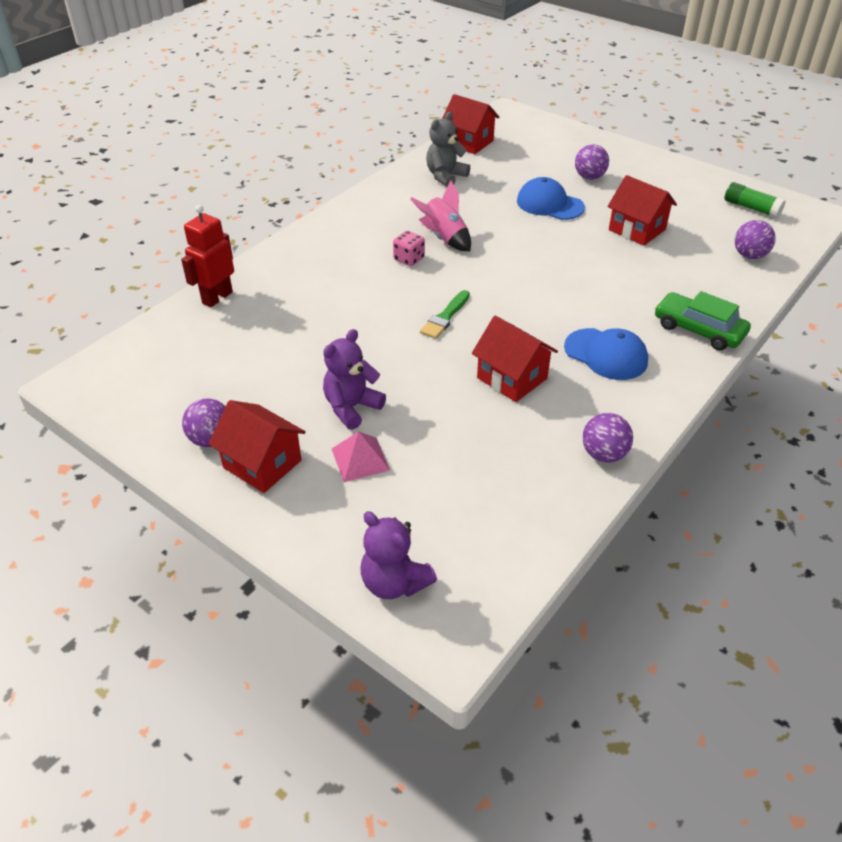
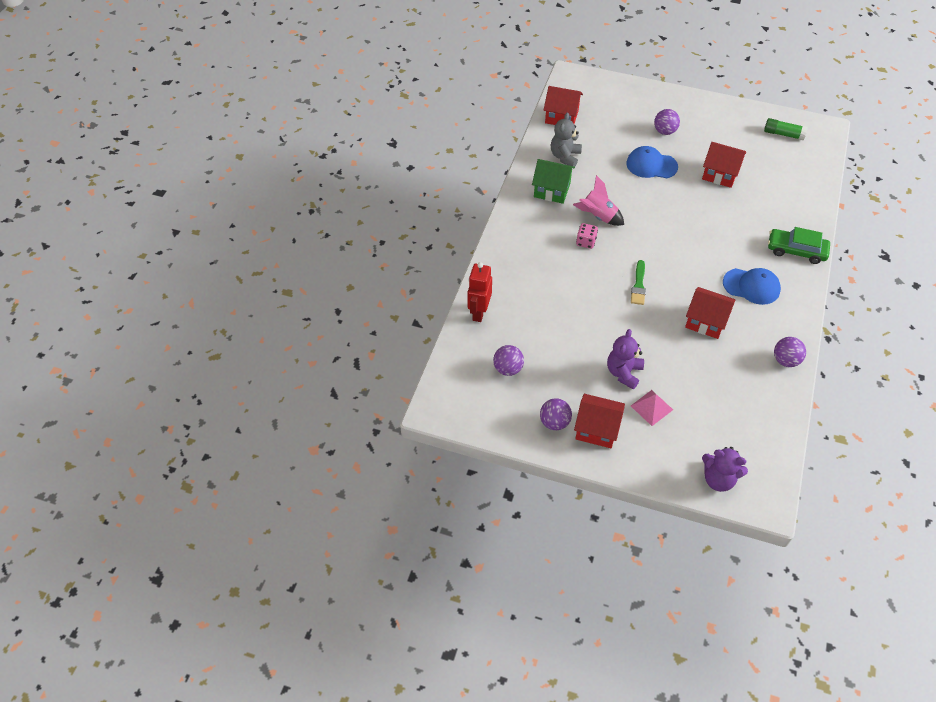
camera: 20 degrees left, 10 degrees up
purple ball [735,220,776,259] -> purple ball moved to [493,345,524,376]
none -> green house [532,159,575,204]

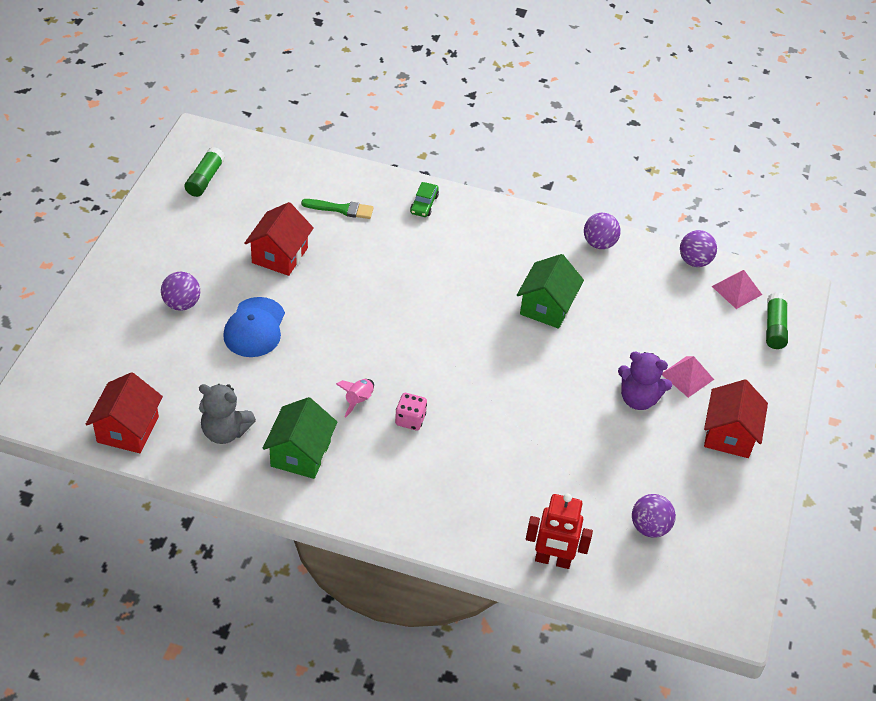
camera: 95 degrees left, 5 degrees down
purple ball [540,398,572,430] -> purple ball moved to [680,230,717,267]
pink rocket [573,175,624,226] -> pink rocket [336,379,374,418], size x0.63
green brush [631,260,646,305] -> green brush moved to [301,199,374,219]
red house [685,287,735,339] -> green house [517,254,584,329]
purple teddy bear [702,447,748,492] -> green glue stick [766,292,788,349]
blue cap [723,268,781,305] -> none
green car [768,227,830,264] -> green car [410,182,439,217], size x0.58
none -> pink pyramid [712,270,762,309]

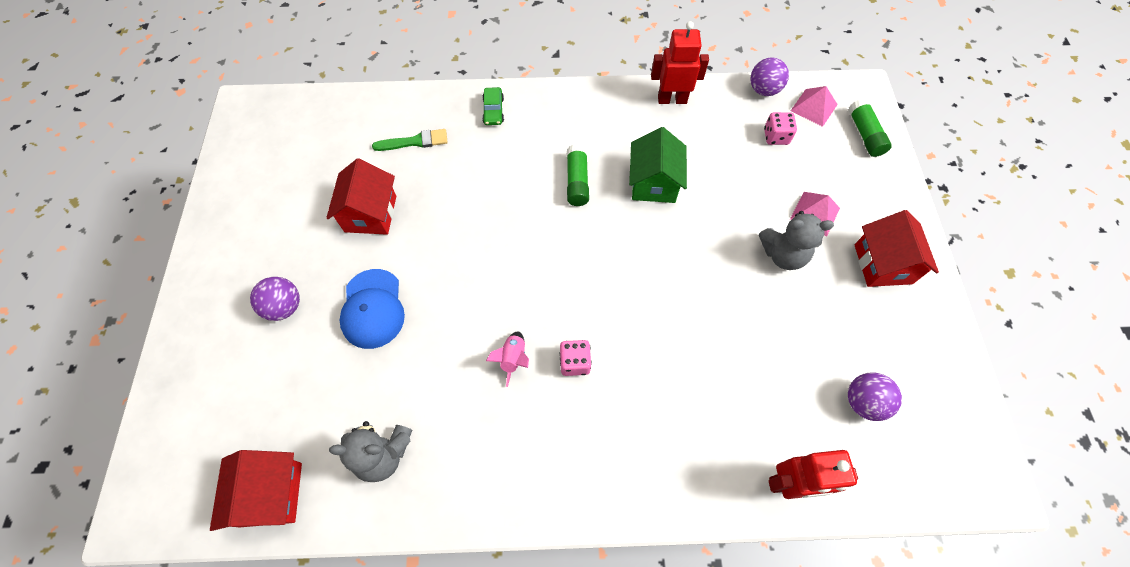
camera: 15 degrees left, 15 degrees up
green glue stick [185,147,225,197] -> green glue stick moved to [567,144,589,206]
green house [263,397,337,479] -> none
purple ball [584,213,621,249] -> red robot [651,21,709,104]
purple teddy bear [618,352,672,410] -> grey teddy bear [759,211,834,270]
none -> pink dice [764,112,797,145]

